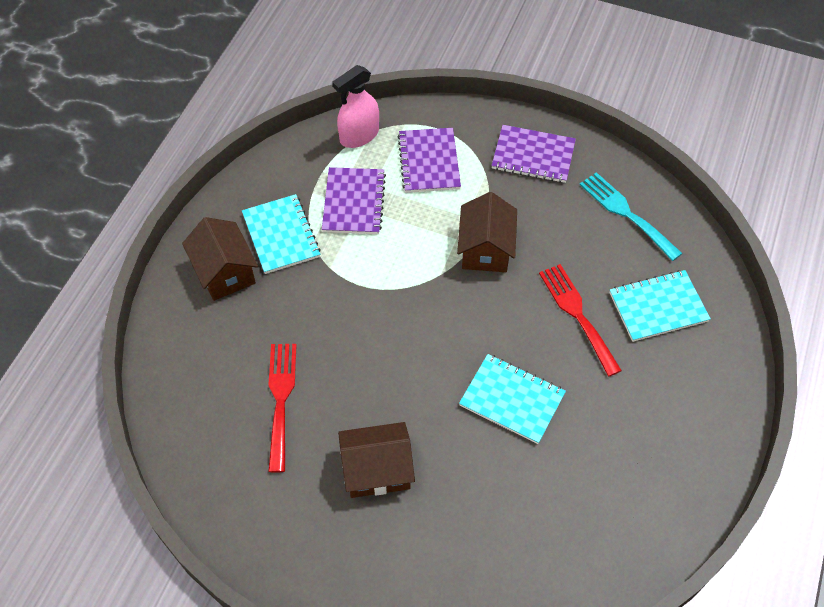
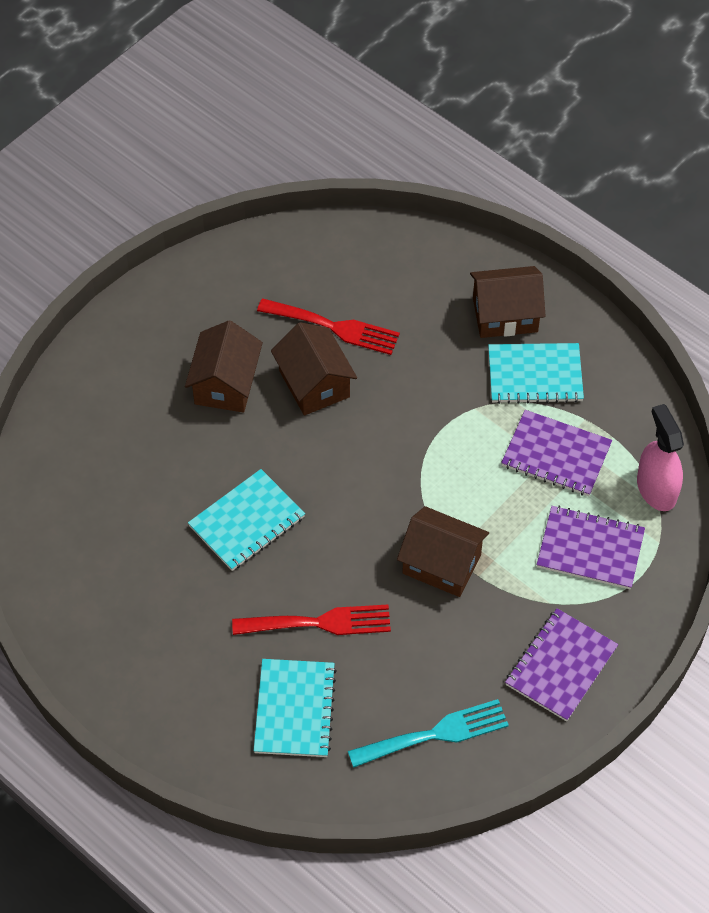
camera: 110 degrees right, 0 degrees up
none -> brown house [271,322,357,415]

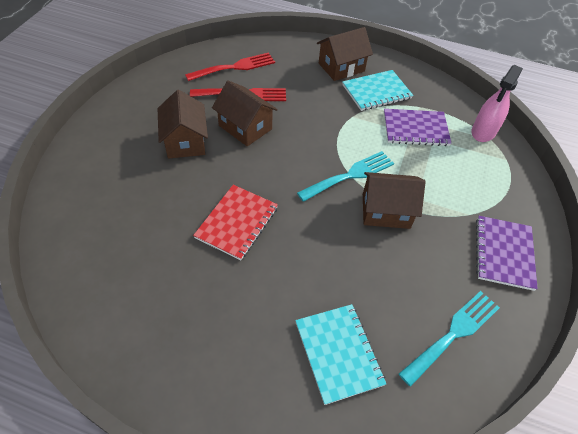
camera: 25 degrees left, 5 degrees down
turquoise notebook [188,469,305,571] -> red notebook [193,185,278,260]
red fork [232,604,391,635] -> red fork moved to [185,52,275,81]
purple notebook [537,506,645,589] -> none
pink spray bottle [637,404,684,511] -> pink spray bottle turned 105 degrees counterclockwise [472,65,523,142]
none -> turquoise fork [297,151,394,202]

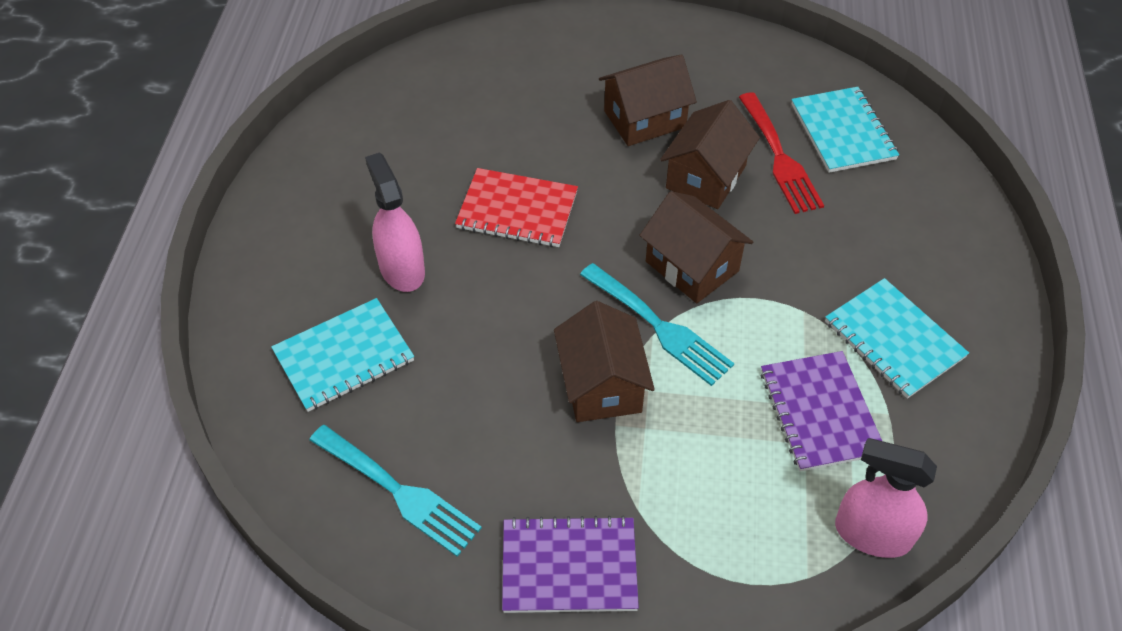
camera: 80 degrees right, 0 degrees up
red fork [185,52,275,81] -> turquoise notebook [791,87,899,173]
brown house [317,27,373,81] -> brown house moved to [639,191,753,303]
none -> pink spray bottle [365,152,425,292]

